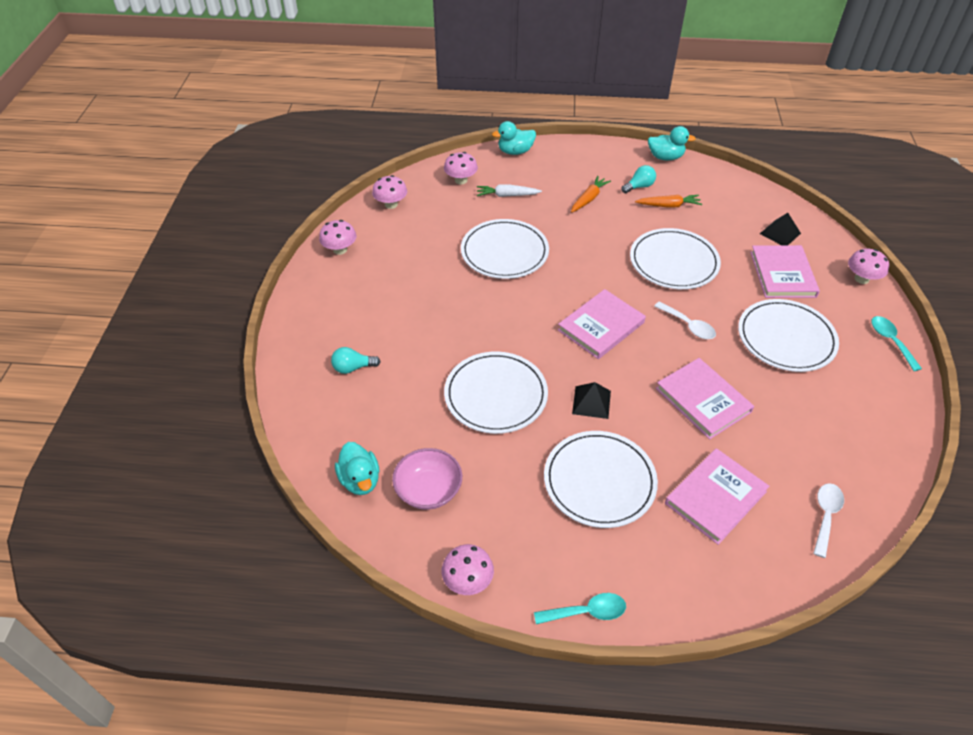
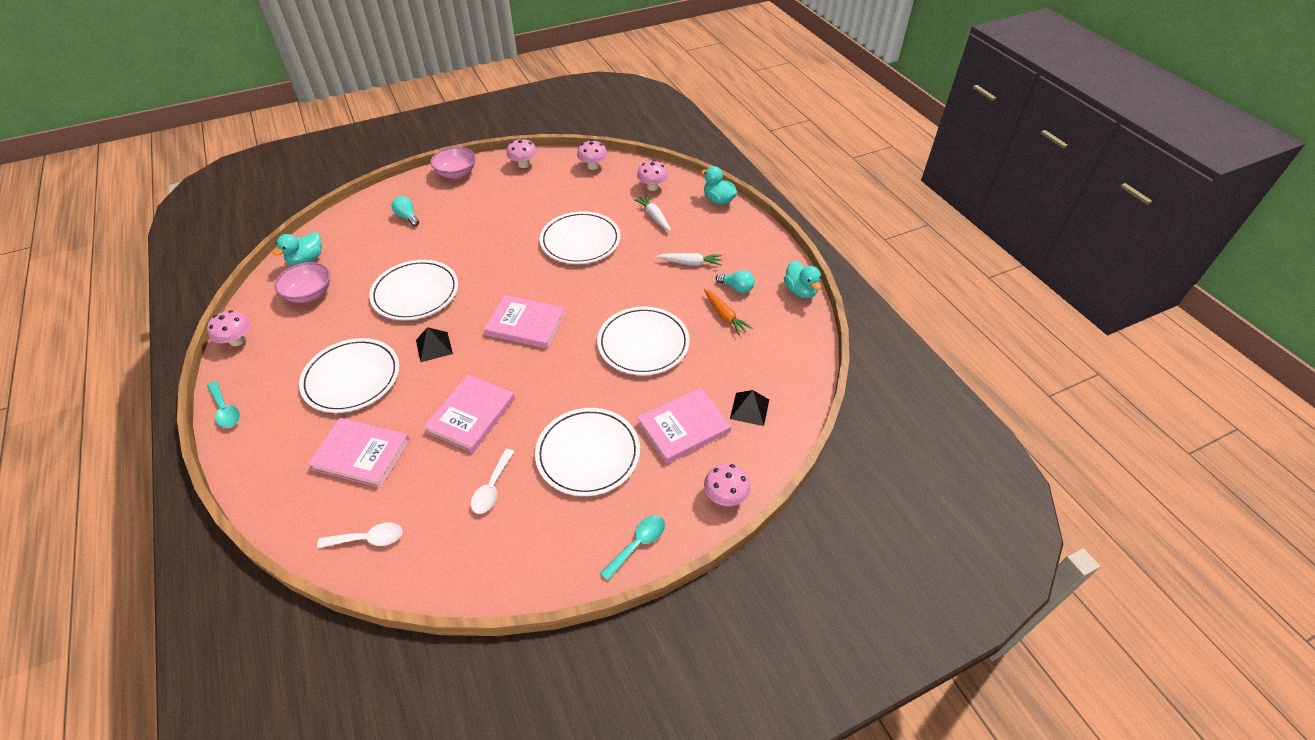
camera: 60 degrees right, 0 degrees up
orange carrot [571,176,611,213] -> white carrot [656,253,722,266]
white spoon [654,302,716,339] -> white spoon moved to [470,449,515,514]
none -> pink bowl [430,147,476,179]

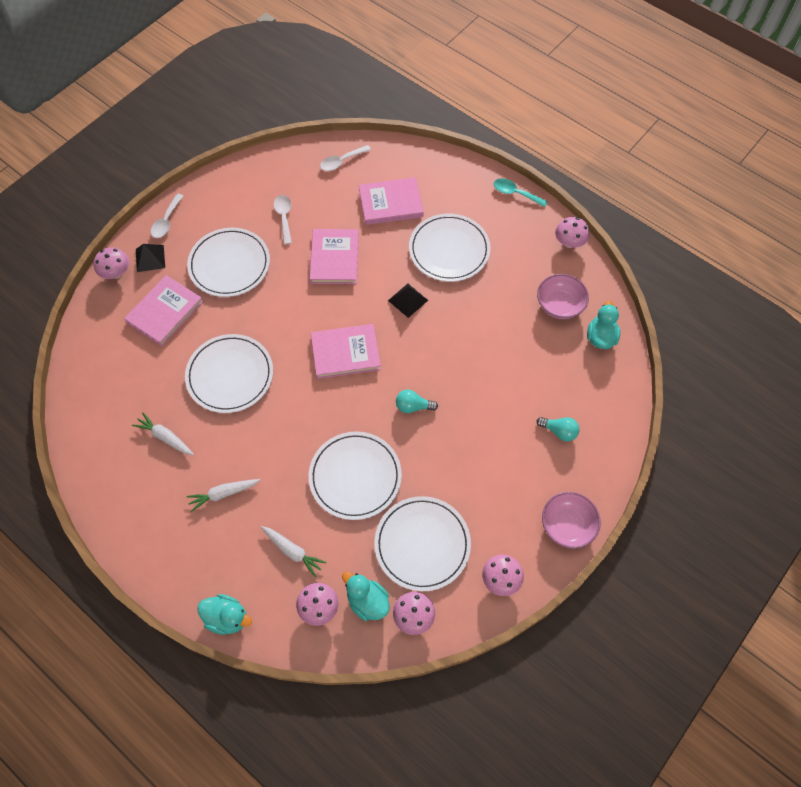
camera: 155 degrees right, 15 degrees up
white plate [369,260,458,320] -> white plate moved to [374,496,471,591]
turquoise spoon [600,515,665,581] -> white spoon [151,194,183,238]
orange carrot [704,289,752,335] -> white carrot [132,412,194,455]
turquoise light bulb [716,270,755,293] -> turquoise light bulb moved to [396,390,438,413]
black pyramid [730,390,769,426] -> black pyramid moved to [136,244,165,272]
turquoise duck [784,261,821,299] -> turquoise duck moved to [342,572,390,621]

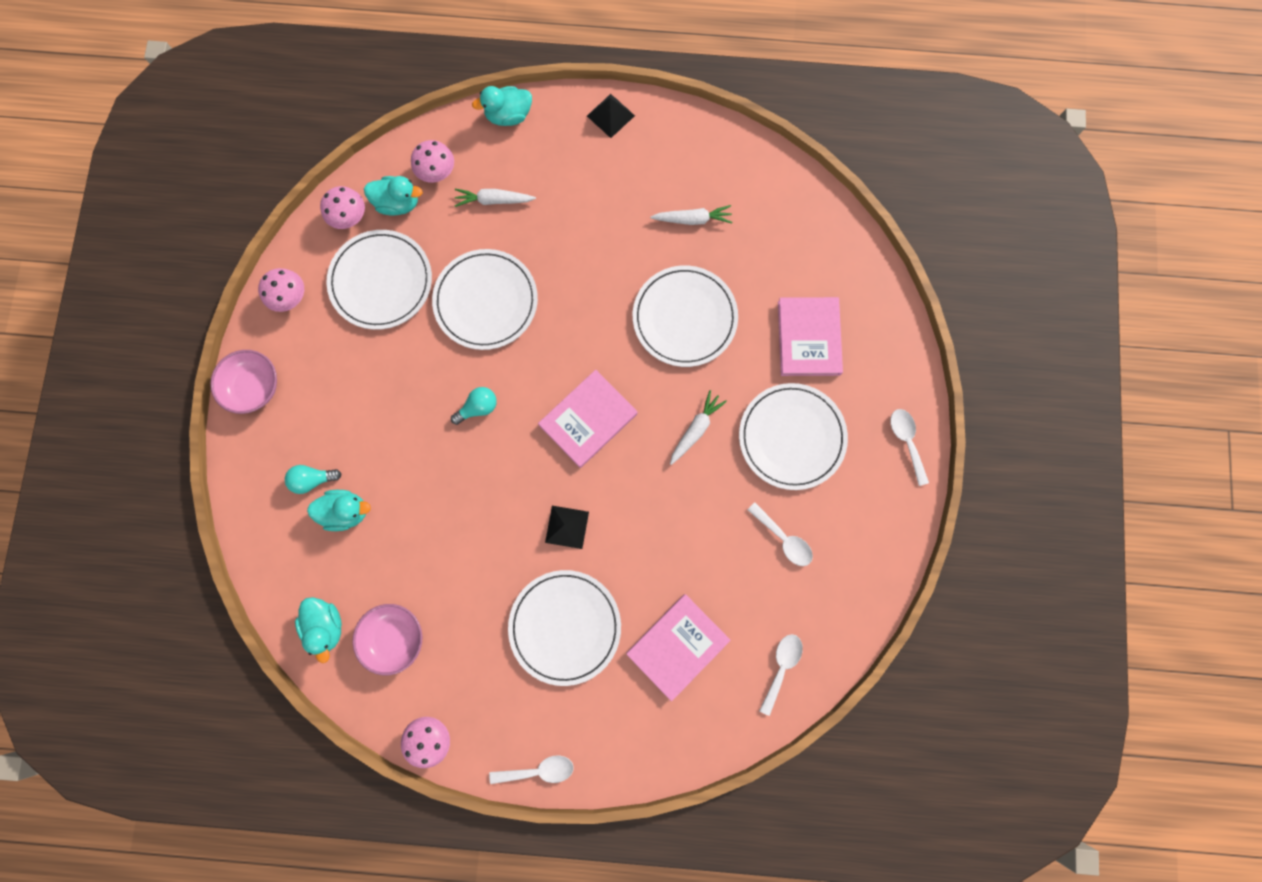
camera: 145 degrees right, 15 degrees up
pink mushroom [94,247,129,279] -> none
black pyramid [136,244,165,272] -> black pyramid moved to [587,94,635,138]
white carrot [186,479,261,512] -> white carrot moved to [670,390,727,465]
pink book [309,229,359,284] -> none
turquoise spoon [494,178,548,207] -> white spoon [489,756,574,784]
none -> turquoise duck [307,490,371,531]

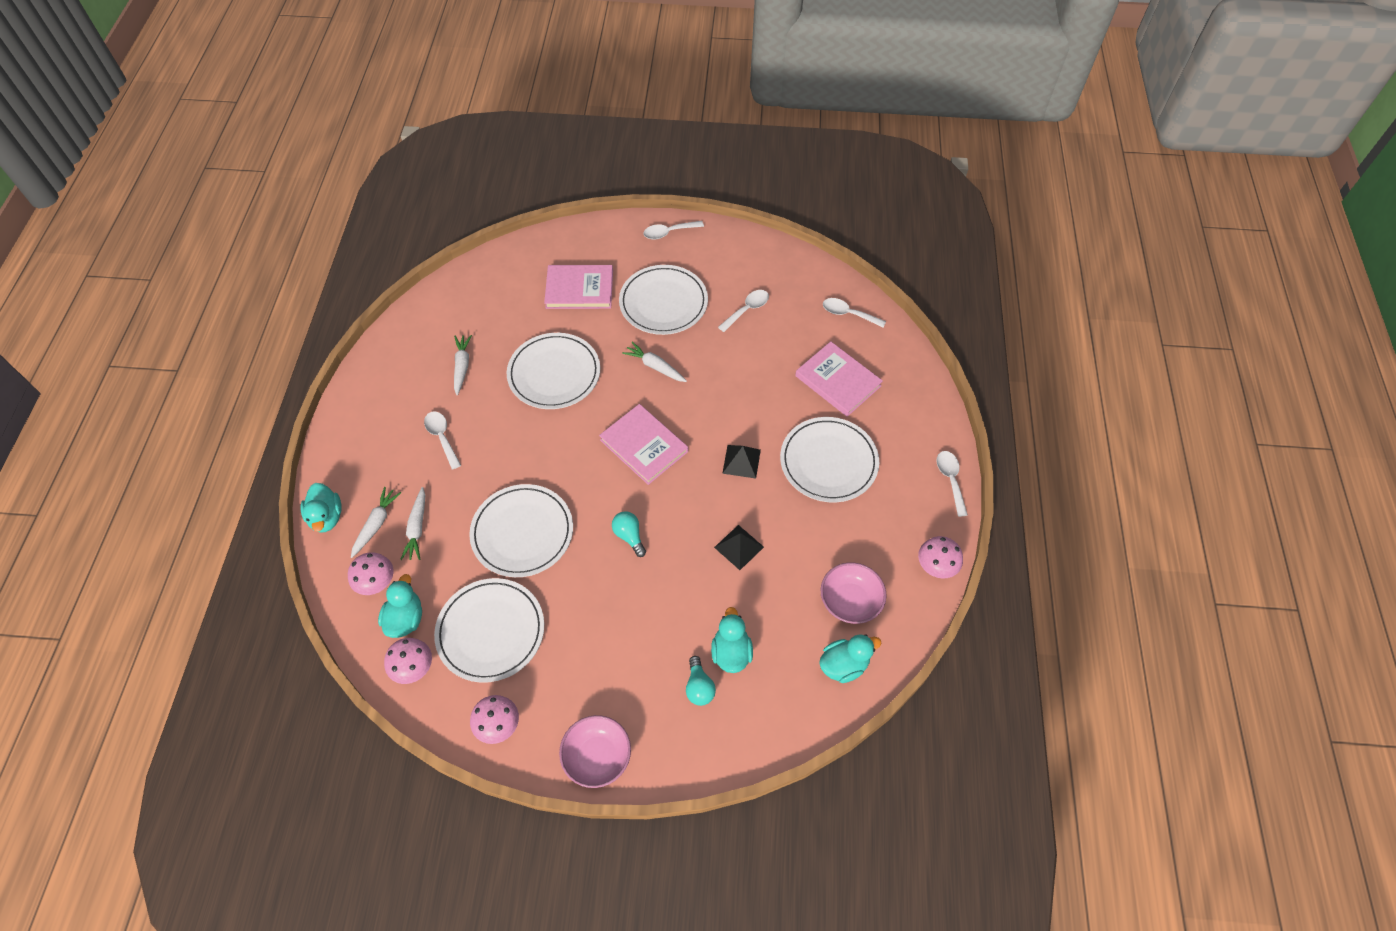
camera: 90 degrees left, 20 degrees down
black pyramid [587,94,635,138] -> black pyramid moved to [714,525,764,570]
none -> white carrot [351,487,401,558]
none -> white spoon [424,411,461,469]

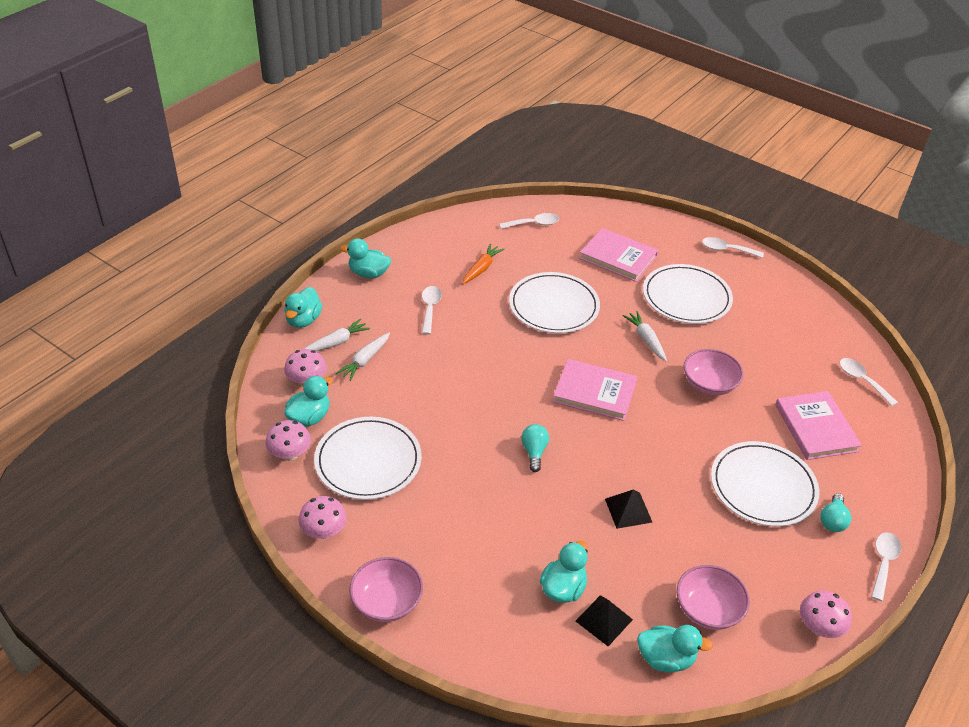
camera: 30 degrees right, 15 degrees down
white carrot [454,335,472,395] -> orange carrot [462,244,505,284]
white plate [469,484,573,577] -> none
pink book [599,404,688,485] -> pink book turned 60 degrees counterclockwise [553,359,637,421]
turquoise light bulb [686,656,716,706] -> turquoise light bulb moved to [821,493,851,532]
white spoon [718,290,769,332] -> white spoon moved to [499,213,559,229]
black pyramid [722,445,761,478] -> black pyramid moved to [576,595,633,646]
none -> turquoise duck [340,238,391,278]
none -> pink bowl [684,349,743,396]

